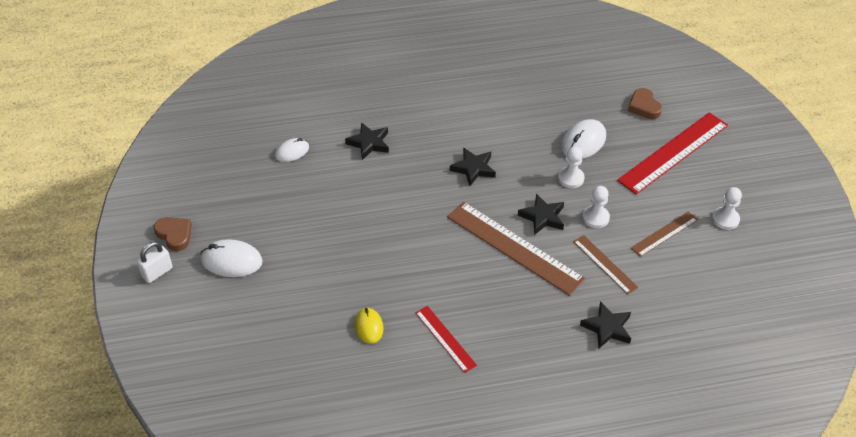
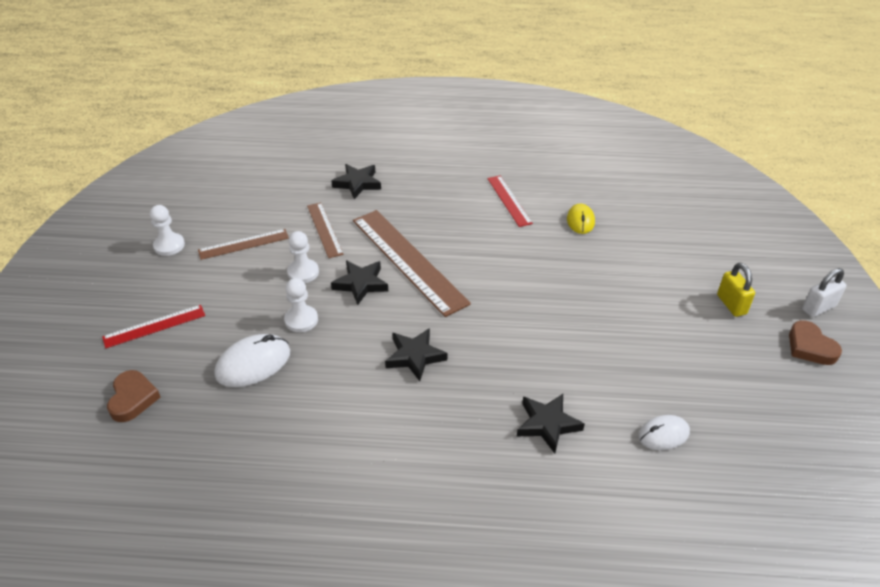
camera: 165 degrees left, 5 degrees down
white mouse [201,239,262,277] -> yellow padlock [717,263,755,317]
red ruler [617,113,728,194] -> red ruler [102,305,205,348], size x0.53

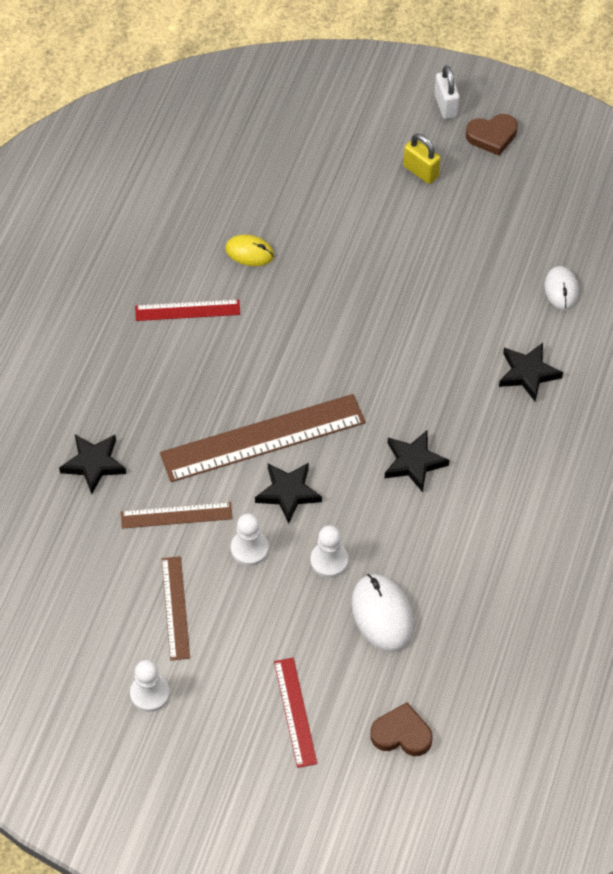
camera: 75 degrees left, 15 degrees up
yellow padlock [717,263,755,317] -> yellow padlock turned 45 degrees clockwise [403,134,441,184]

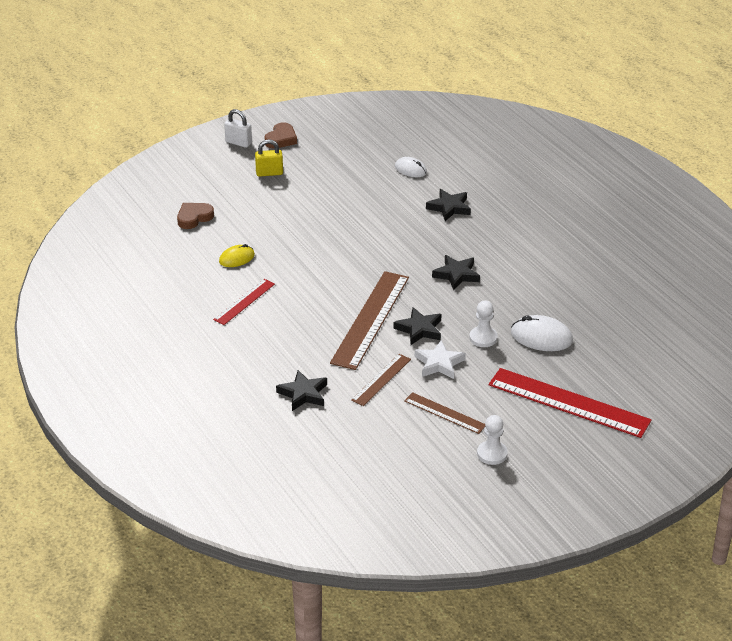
camera: 50 degrees left, 20 degrees down
white pawn [231,513,269,566] -> white star [415,340,466,379]
red ruler [274,658,317,768] -> red ruler [489,368,652,438], size x1.90
brown heart [370,702,433,756] -> brown heart moved to [177,203,214,229]

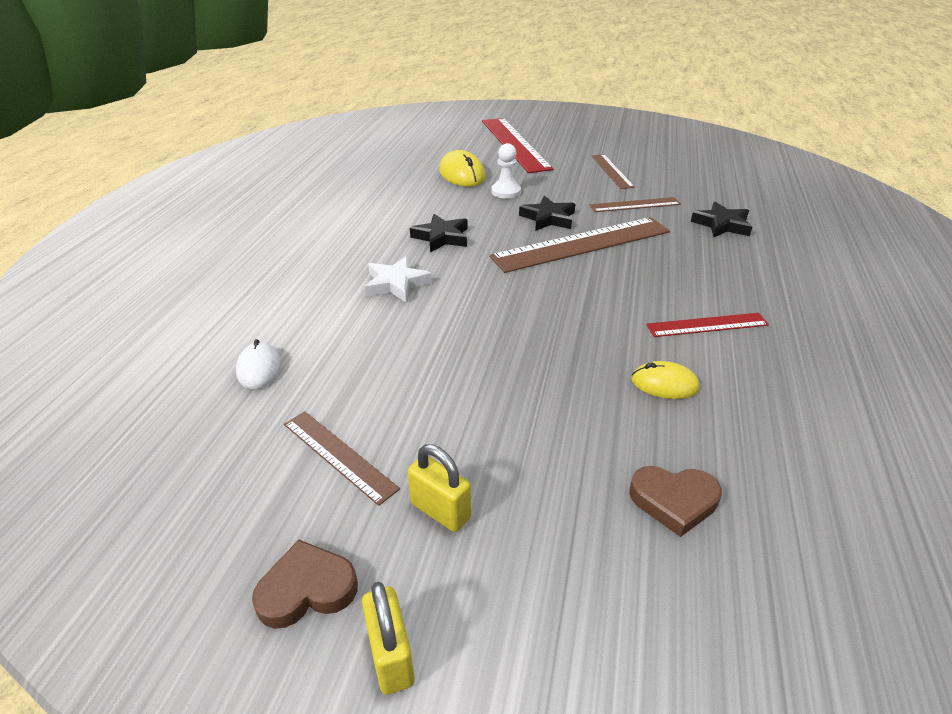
camera: 135 degrees left, 0 degrees up
white padlock [224,109,252,148] -> yellow padlock [362,582,415,695]
white star [415,340,466,379] -> white star moved to [365,256,432,302]
black star [426,189,471,221] -> none
white pawn [477,415,508,465] -> none
white mouse [511,315,573,351] -> yellow mouse [439,150,486,187]
none -> brown ruler [284,411,400,506]

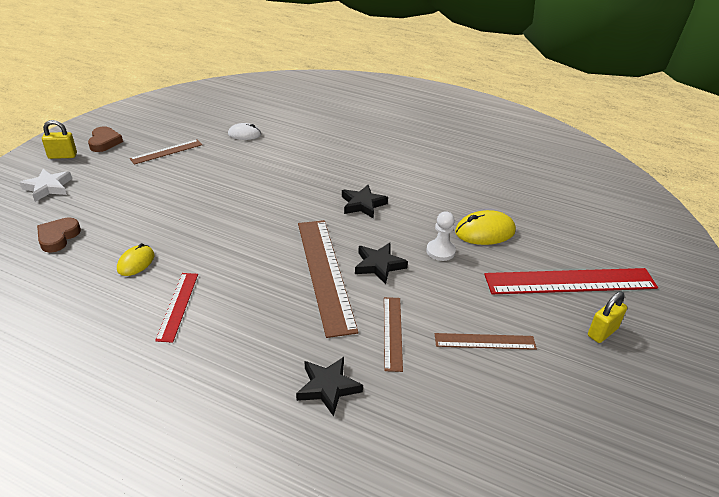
camera: 100 degrees right, 0 degrees up
white star [365,256,432,302] -> white star moved to [19,169,72,202]
yellow padlock [407,444,471,532] -> yellow padlock moved to [588,291,627,343]

